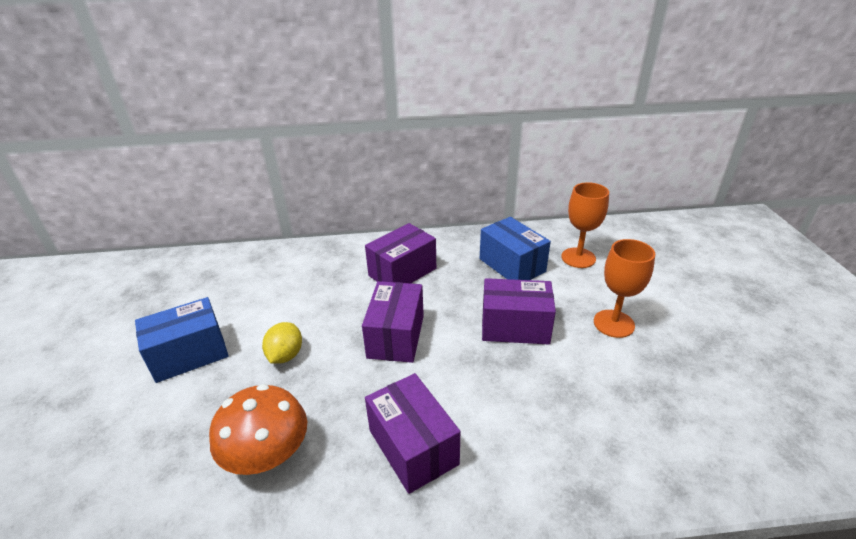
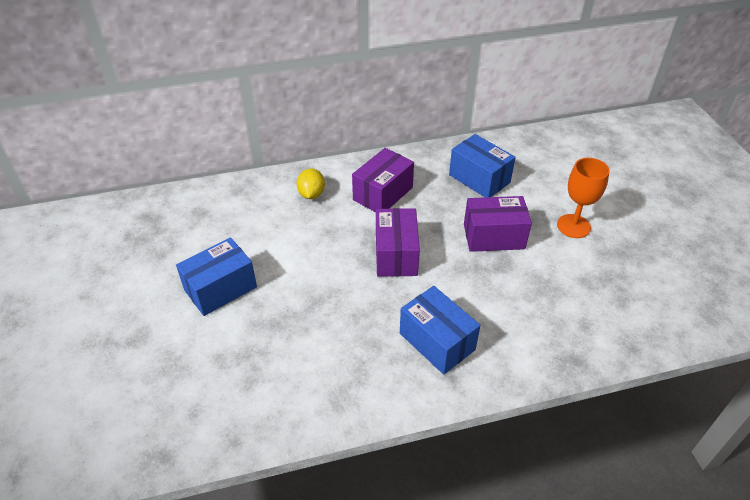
camera: 10 degrees left, 10 degrees up
orange mushroom [209,384,307,475] -> none
yellow lemon [262,322,302,364] -> yellow lemon moved to [297,168,325,199]
purple box [365,373,460,494] -> blue box [400,286,480,374]
orange goblet [561,182,609,268] -> none

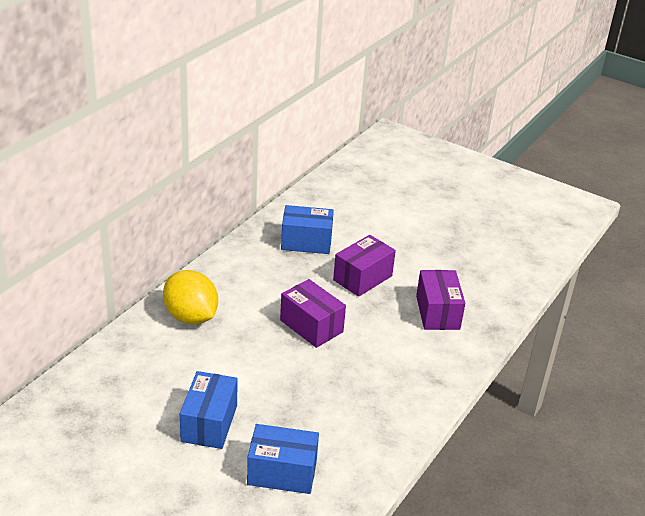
camera: 45 degrees left, 10 degrees down
yellow lemon [297,168,325,199] -> yellow lemon [163,270,218,324], size x1.78
purple box [352,148,414,212] -> purple box moved to [416,270,465,330]
blue box [400,286,480,374] -> blue box moved to [247,424,319,494]
orange goblet [557,158,610,238] -> none

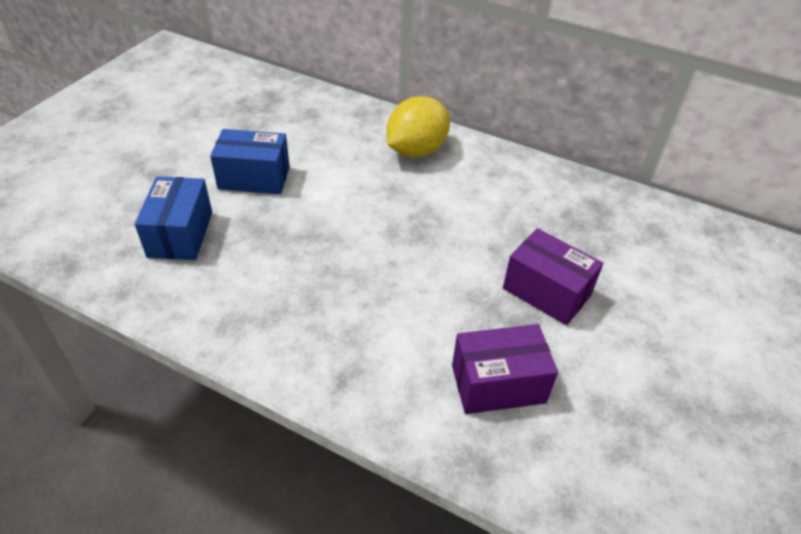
camera: 85 degrees right, 10 degrees up
purple box [280,279,346,348] -> none
blue box [281,205,334,254] -> none

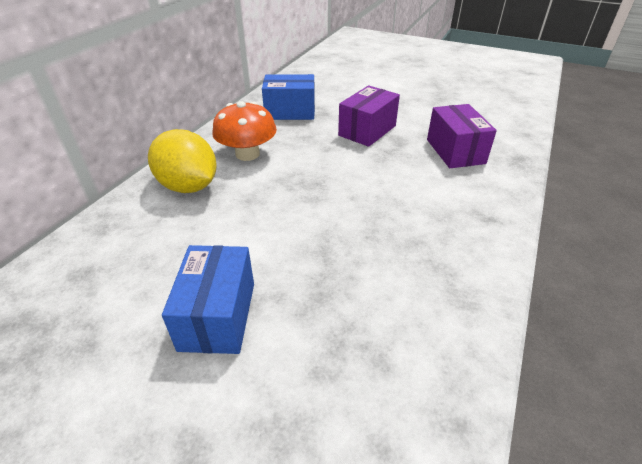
camera: 90 degrees left, 5 degrees down
blue box [135,176,212,260] -> blue box moved to [262,74,315,120]
none -> orange mushroom [212,101,277,161]

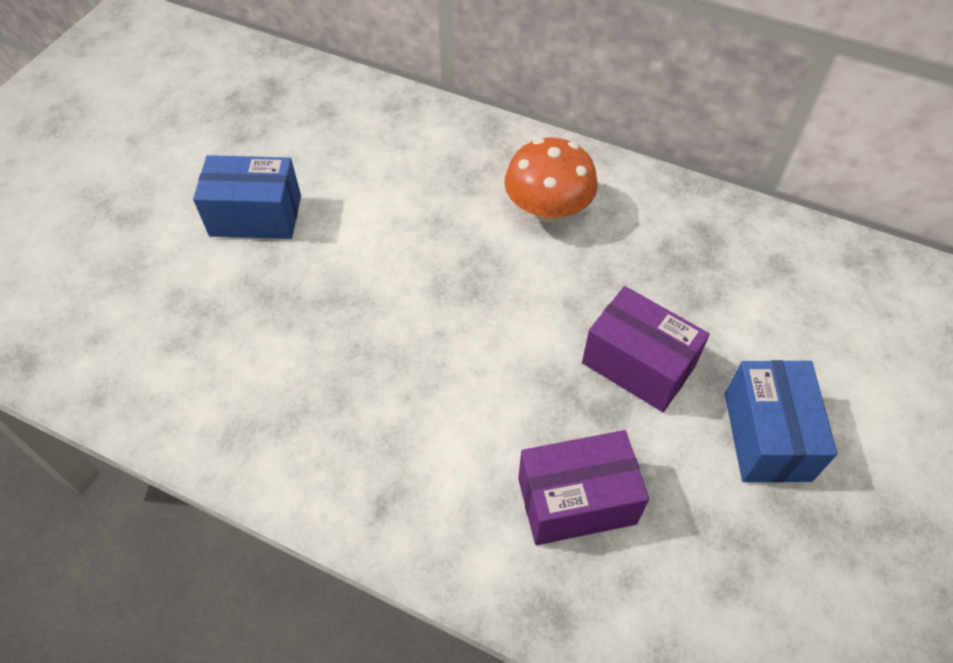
camera: 90 degrees right, 15 degrees up
yellow lemon [148,129,217,193] -> none
blue box [262,74,315,120] -> blue box moved to [725,360,837,483]

